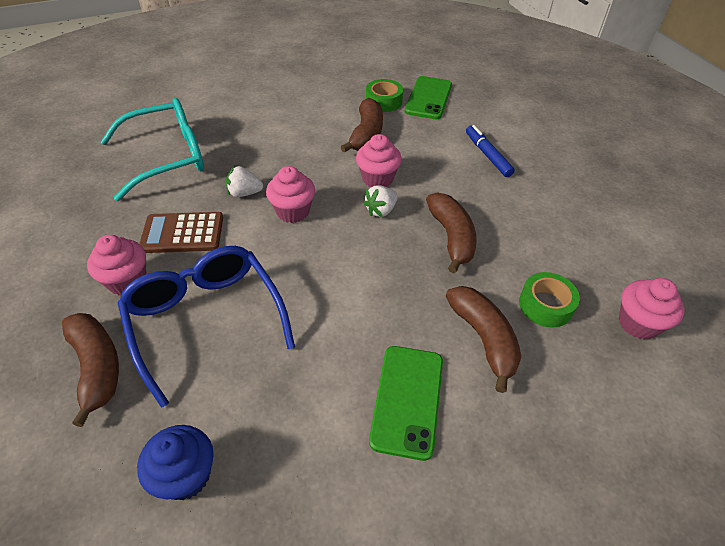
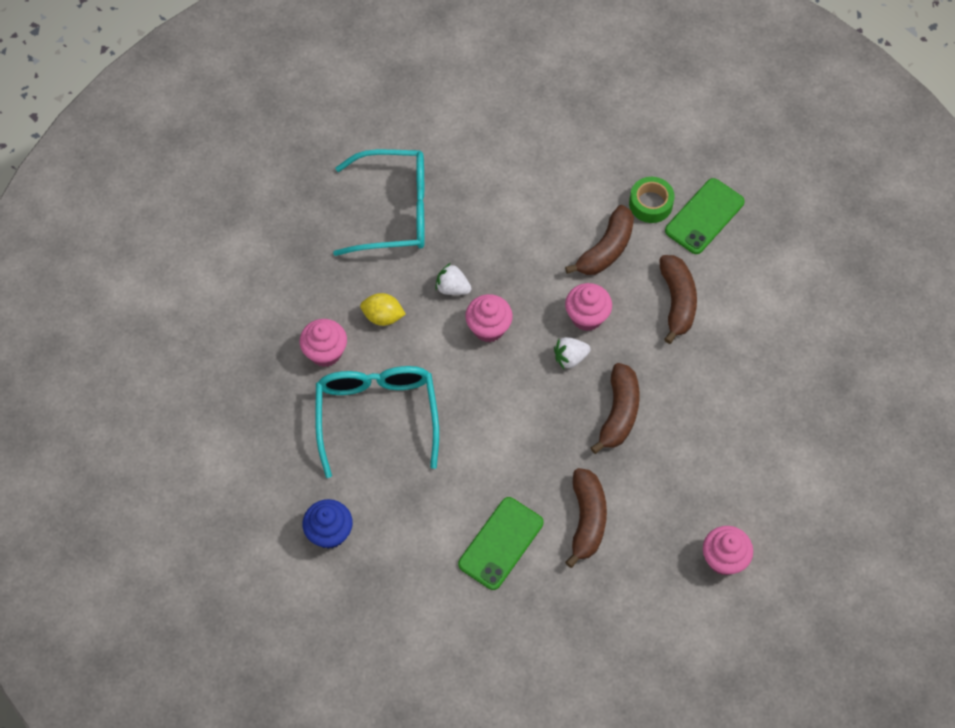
camera: 25 degrees right, 15 degrees up
brown banana [62,313,119,427] -> brown banana moved to [659,255,697,344]
blue glasses [118,246,295,408] -> turquoise glasses [315,366,439,478]
brown calculator [139,212,223,253] -> yellow lemon [360,293,406,326]
blue marker [466,125,515,177] -> none
green tape [519,272,580,328] -> none

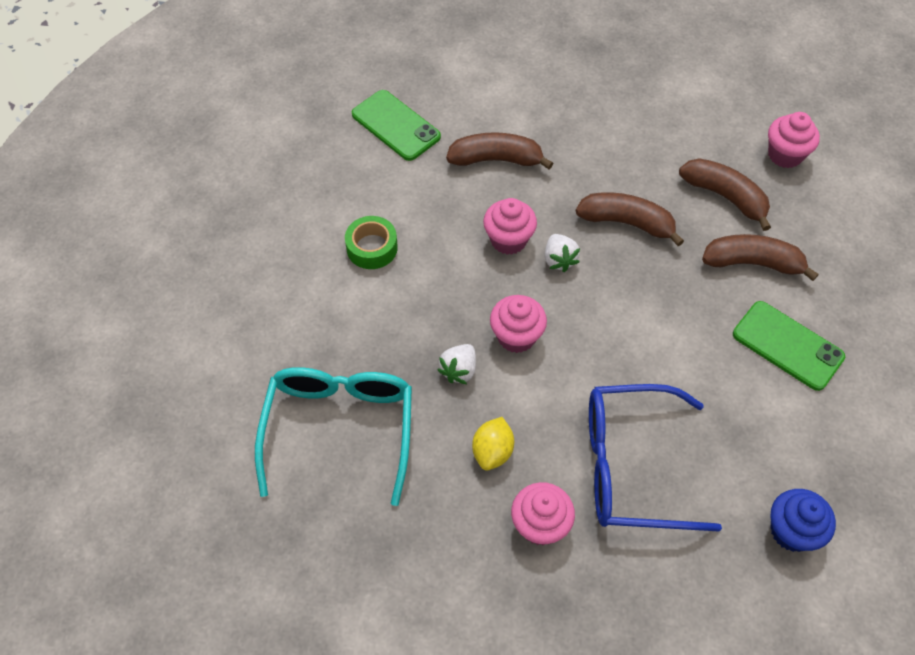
camera: 85 degrees left, 5 degrees down
turquoise glasses [315,366,439,478] -> blue glasses [589,384,722,532]
brown banana [565,205,634,275] -> brown banana moved to [679,158,771,231]
green tape [629,177,675,223] -> green tape moved to [345,216,398,269]

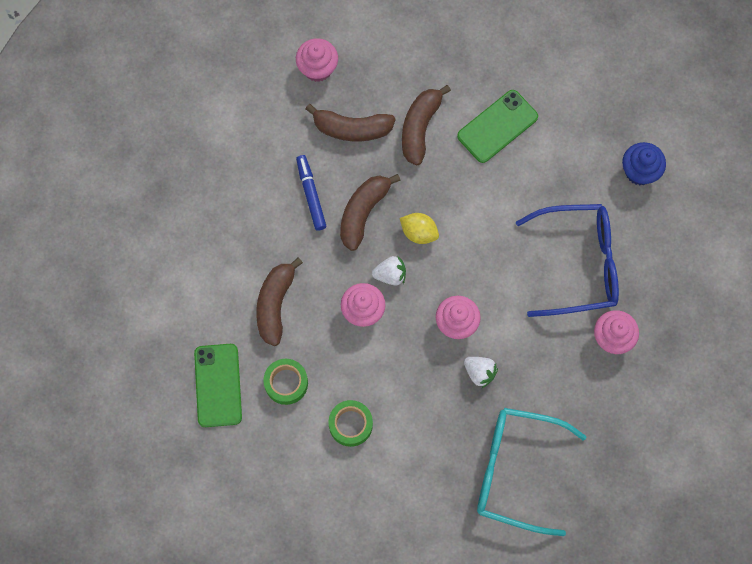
camera: 80 degrees left, 15 degrees up
green phone [352,90,441,161] -> green phone turned 60 degrees counterclockwise [194,344,242,427]
yellow lemon [472,417,514,471] -> yellow lemon moved to [400,213,439,244]
blue glasses [589,384,722,532] -> blue glasses turned 105 degrees counterclockwise [516,204,619,317]
brown banana [679,158,771,231] -> brown banana turned 135 degrees counterclockwise [305,104,395,141]
none -> green tape [263,359,308,405]
none -> blue marker [296,155,326,231]

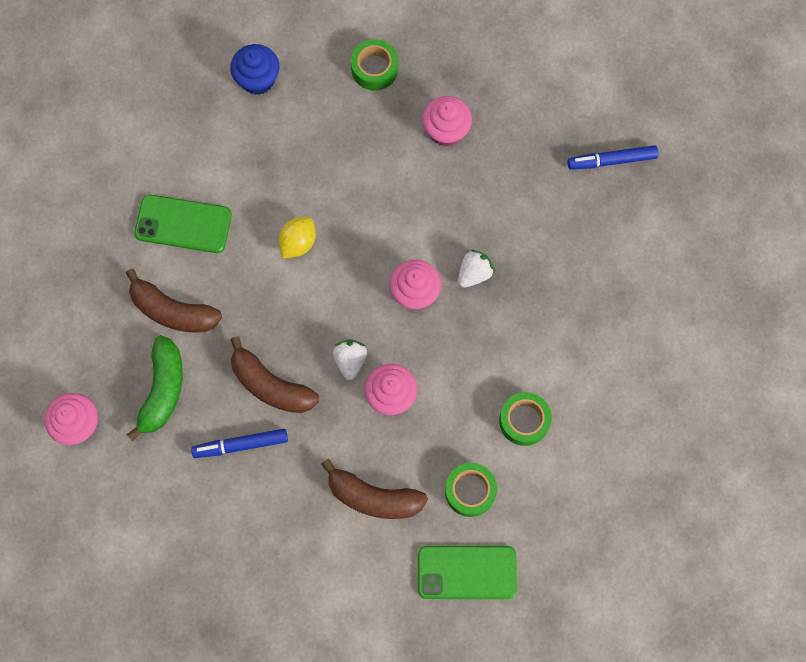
camera: 85 degrees left, 0 degrees up
brown banana [305,104,395,141] -> green banana [127,335,183,441]
yellow lemon [400,213,439,244] -> yellow lemon moved to [279,217,316,258]
green phone [457,90,538,163] -> green phone turned 45 degrees counterclockwise [134,194,232,253]
turquoise glasses [477,408,586,536] -> none
blue glasses [516,204,619,317] -> none
none -> green tape [351,39,398,90]
none -> blue marker [568,145,658,170]

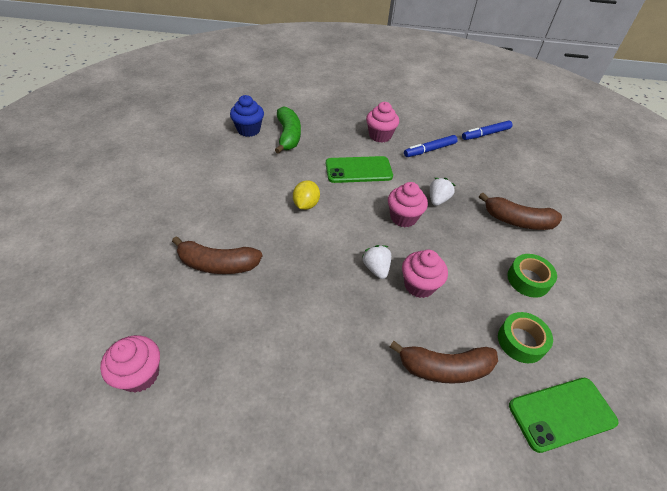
camera: 20 degrees left, 25 degrees down
green banana [127,335,183,441] -> green banana moved to [275,106,301,154]
green phone [134,194,232,253] -> green phone moved to [326,156,393,183]
blue marker [191,429,288,458] -> blue marker moved to [404,135,458,157]
brown banana [230,336,319,413] -> brown banana moved to [479,193,562,230]
green tape [351,39,398,90] -> none

